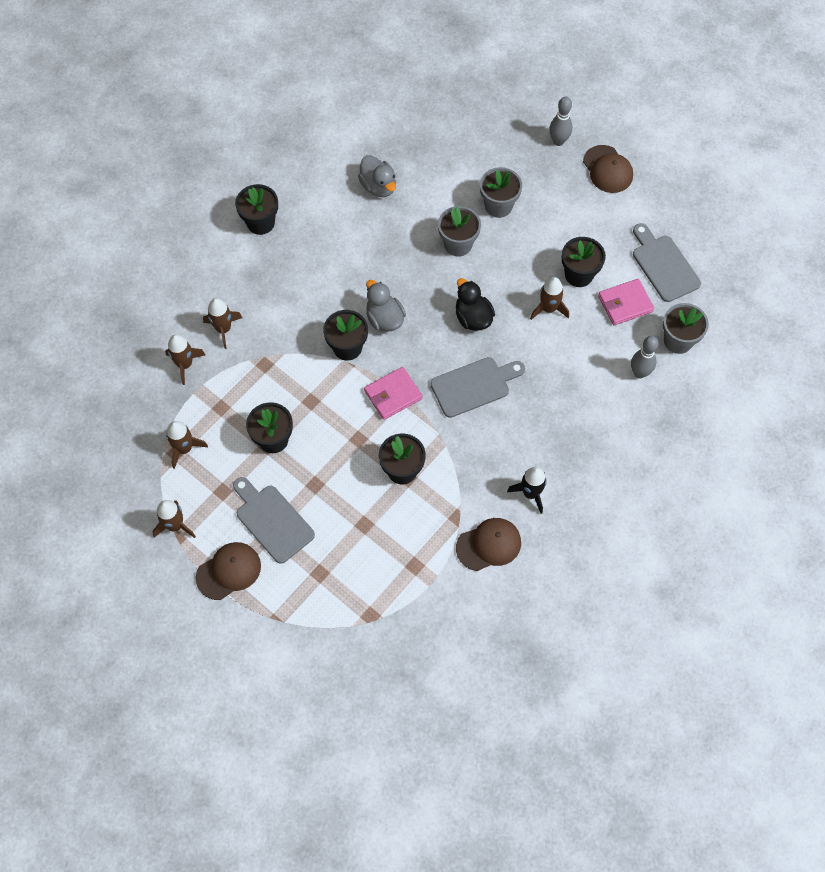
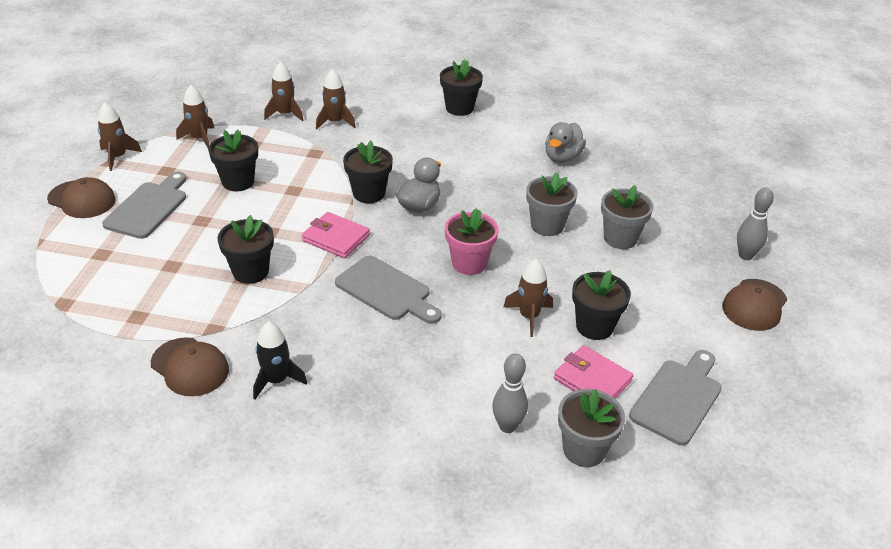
camera: 60 degrees right, 25 degrees down
black duck [456,278,495,331] -> pink flower pot [445,208,499,275]

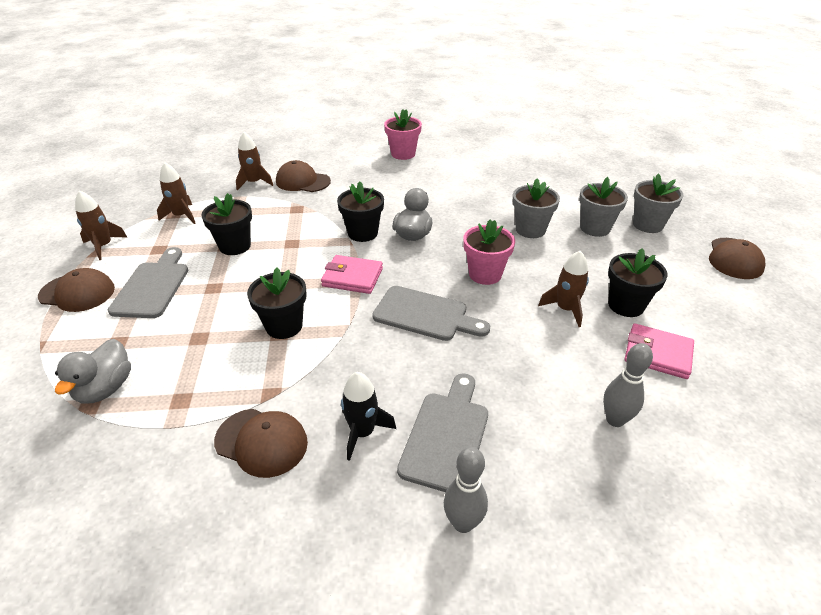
camera: 15 degrees left, 0 degrees up
brown rocket [316,69,356,129] -> brown cap [276,160,331,192]
black flower pot [440,59,483,116] -> pink flower pot [384,109,422,160]
grey duck [545,122,586,163] -> grey duck moved to [55,339,131,403]
grey flower pot [558,389,625,467] -> grey flower pot moved to [633,173,684,233]
grey cutting board [629,350,722,446] -> grey cutting board moved to [397,373,488,492]
grey bowling pin [737,187,774,260] -> grey bowling pin moved to [444,447,488,533]

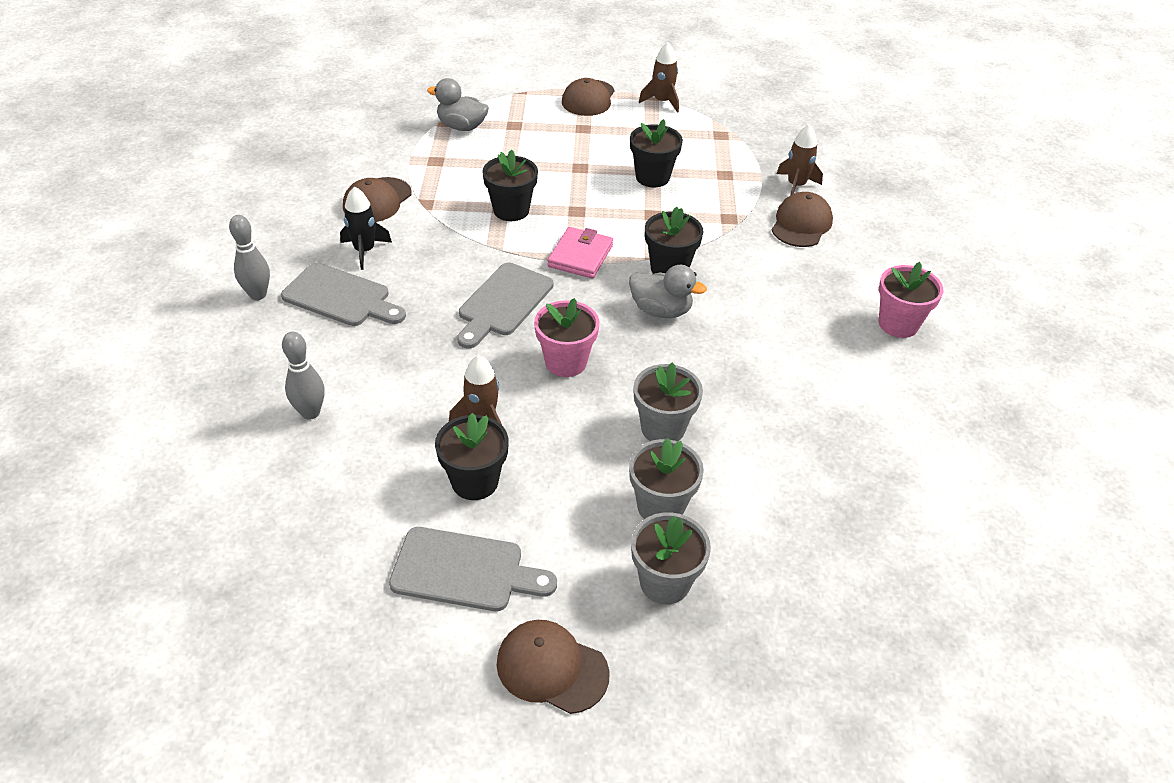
camera: 95 degrees right, 5 degrees up
grey cutting board [108,247,188,318] -> grey cutting board moved to [389,527,557,611]
brown rocket [157,162,195,224] -> none
pink wallet [625,323,694,379] -> none

